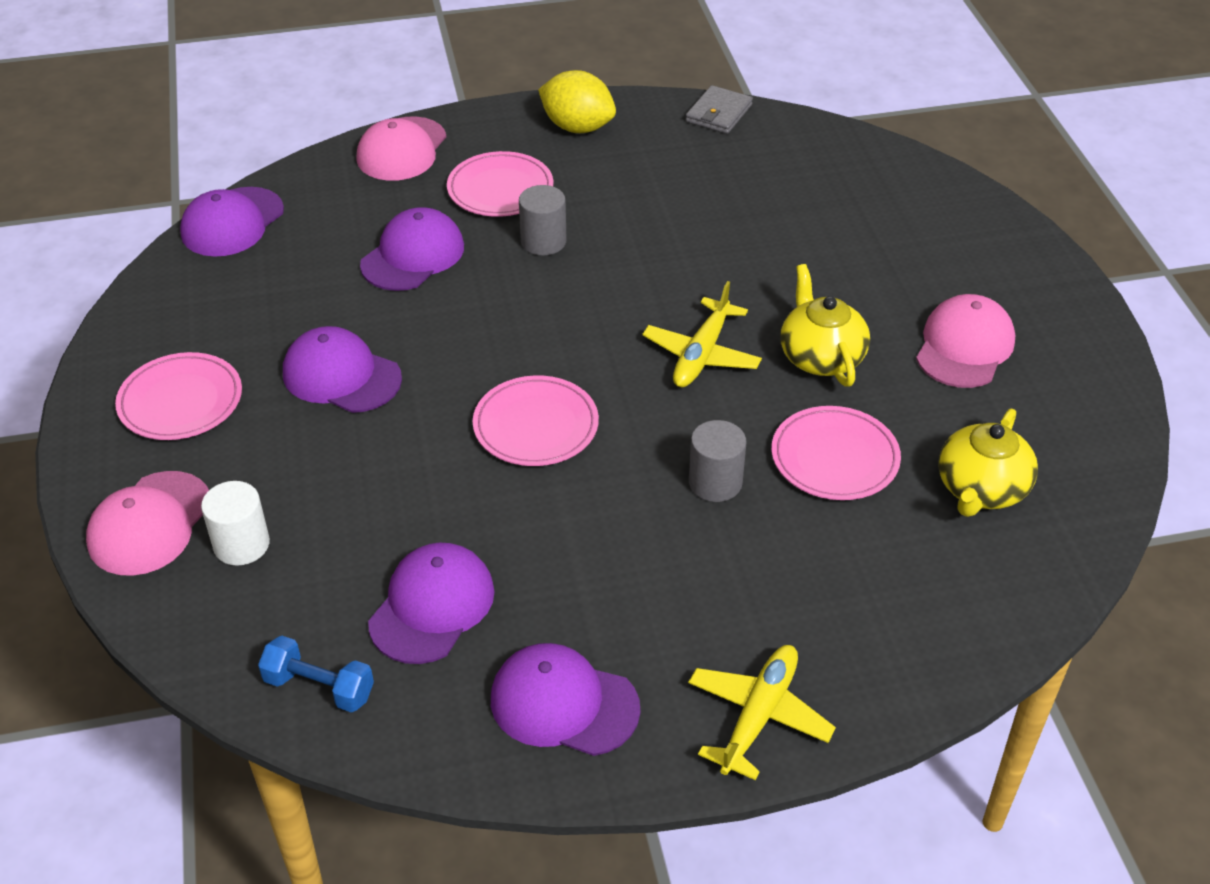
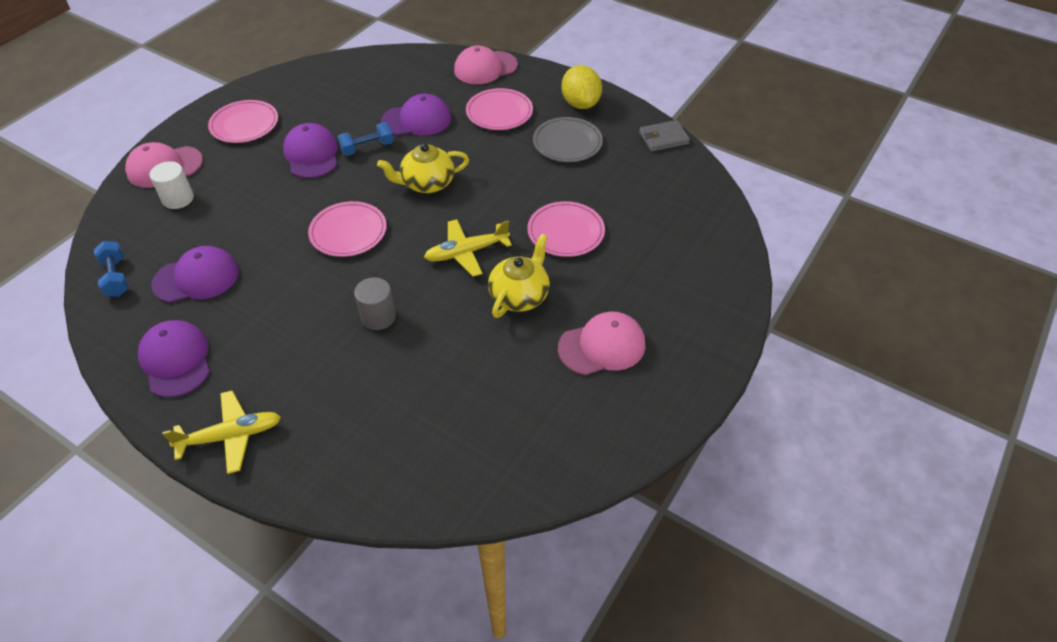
camera: 45 degrees right, 5 degrees up
purple cap [180,187,284,257] -> none
grey cylinder [519,185,567,255] -> none
pink plate [771,406,901,500] -> pink plate moved to [527,201,605,257]
yellow teapot [939,408,1038,517] -> yellow teapot moved to [377,143,469,193]
none -> blue dumbbell [338,122,394,156]
none -> grey plate [533,117,603,162]

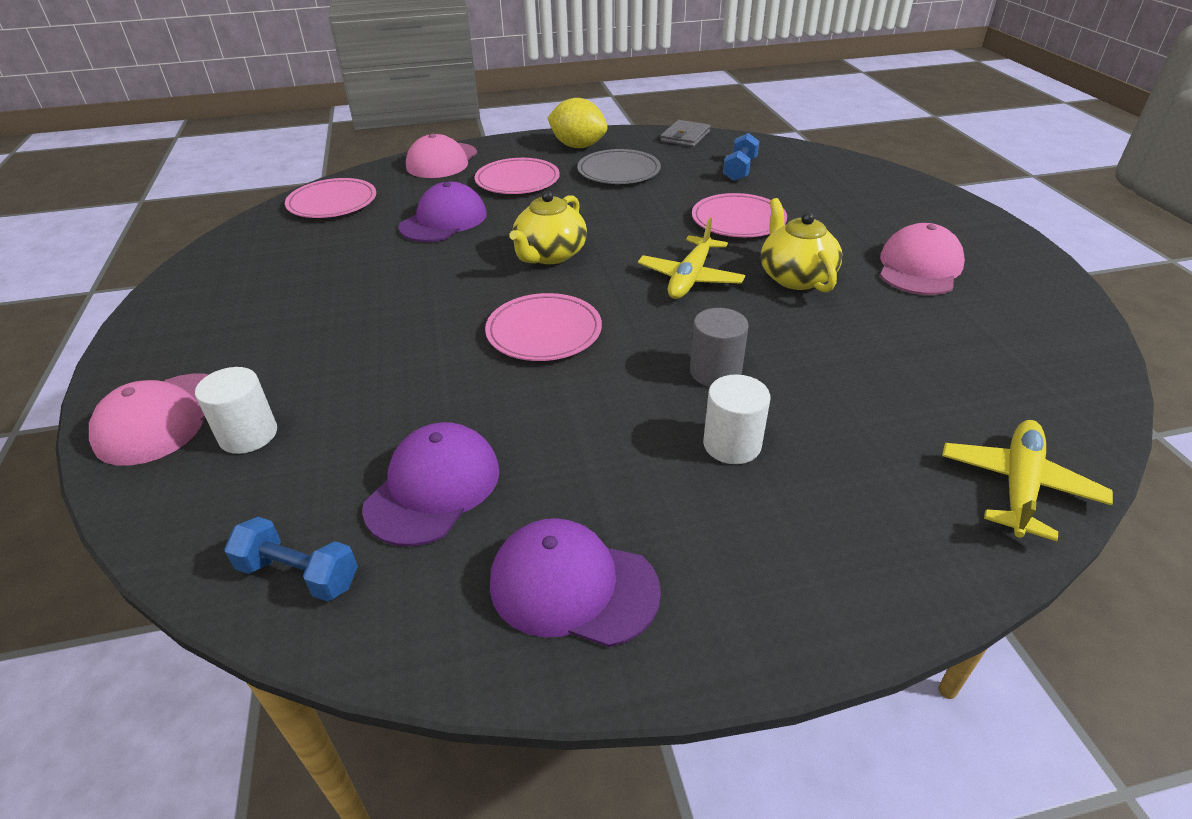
camera: 45 degrees left, 10 degrees down
yellow plane [162,391,281,474] -> yellow plane moved to [942,420,1113,541]
pink plate [208,100,278,143] -> pink plate moved to [285,178,376,218]
purple cap [283,123,338,179] -> none
blue dumbbell [338,122,394,156] -> blue dumbbell moved to [723,133,759,181]
none -> white cylinder [703,374,770,464]

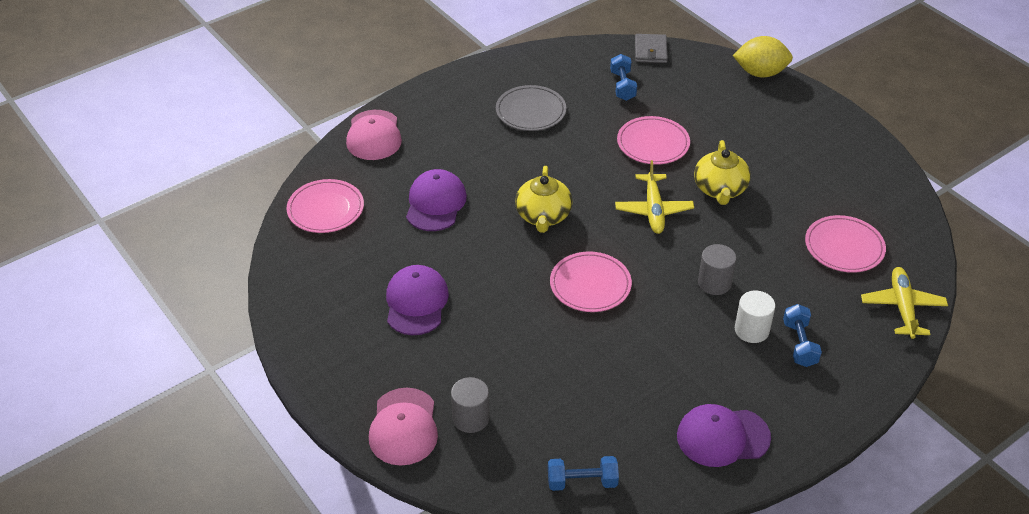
camera: 25 degrees left, 5 degrees up
white cylinder [195,367,277,454] -> grey cylinder [451,377,490,433]
purple cap [362,422,500,546] -> purple cap moved to [386,265,449,335]
pink plate [475,158,560,194] -> pink plate moved to [805,215,886,273]
yellow lemon [548,98,608,148] -> yellow lemon moved to [733,36,793,78]
grey wallet [661,120,711,147] -> grey wallet moved to [635,34,668,63]
yellow teapot [760,198,842,292] -> yellow teapot turned 135 degrees counterclockwise [694,140,751,205]
pink cap [880,223,965,295] -> none
none -> blue dumbbell [783,304,822,367]

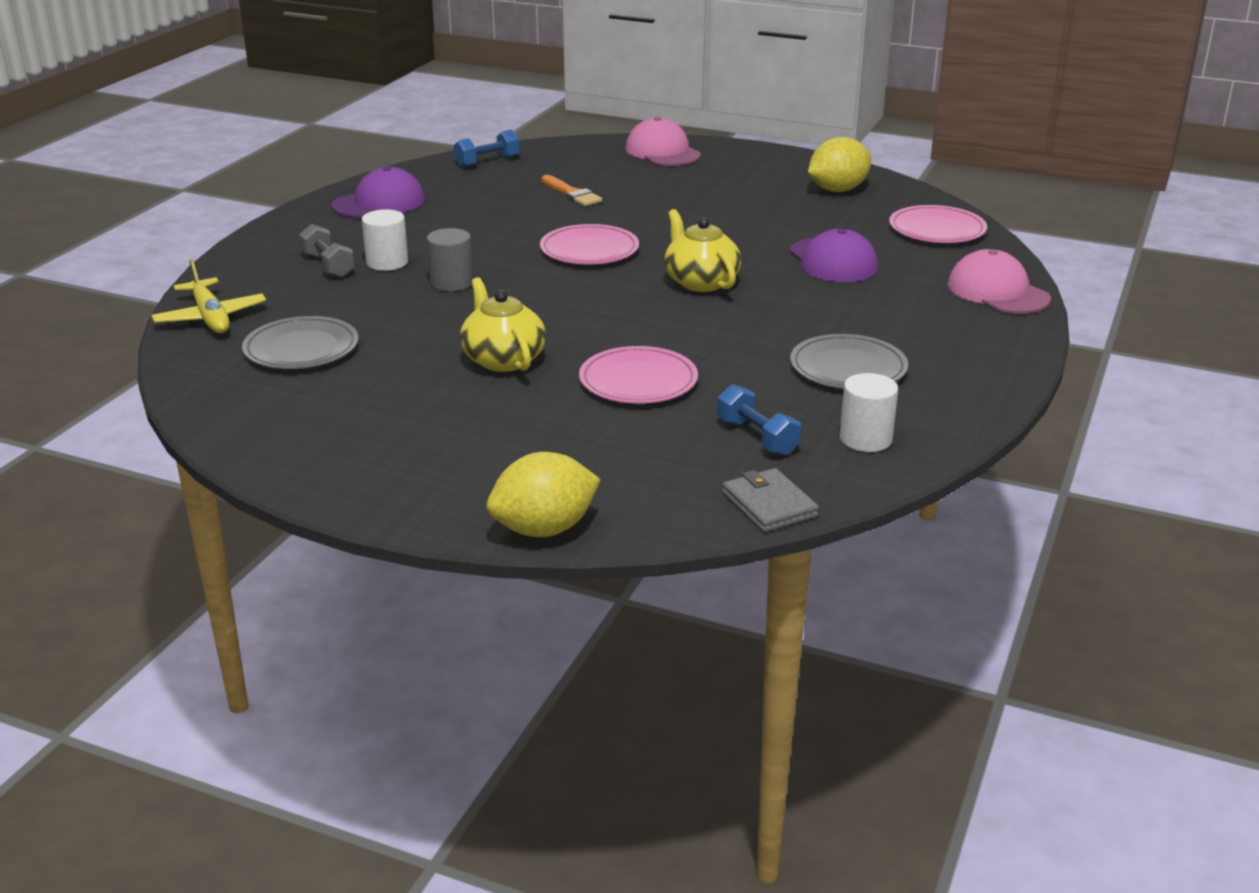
camera: 150 degrees right, 15 degrees down
purple cap [386,265,449,335] -> none
grey cylinder [451,377,490,433] -> none
yellow plane [615,160,694,234] -> none
blue dumbbell [783,304,822,367] -> grey dumbbell [299,224,355,278]
pink plate [805,215,886,273] -> grey plate [242,316,358,369]
none -> orange brush [541,175,602,206]
none -> yellow lemon [808,137,871,192]
none -> white cylinder [840,373,898,452]

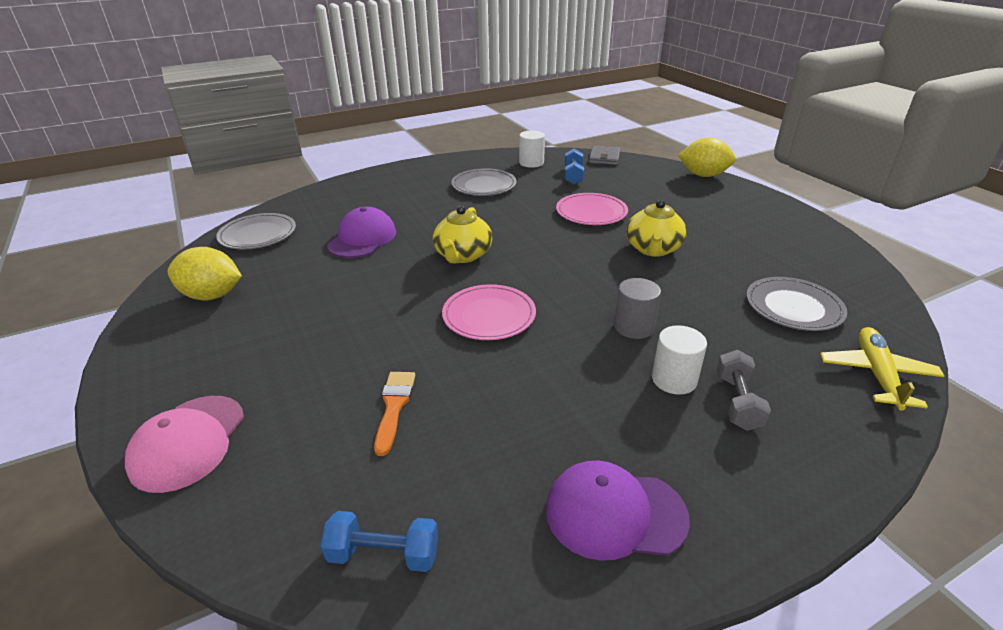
camera: 140 degrees left, 5 degrees up
pink plate [889,205,987,243] -> grey plate [216,213,296,249]
pink cap [947,249,1051,314] -> none

